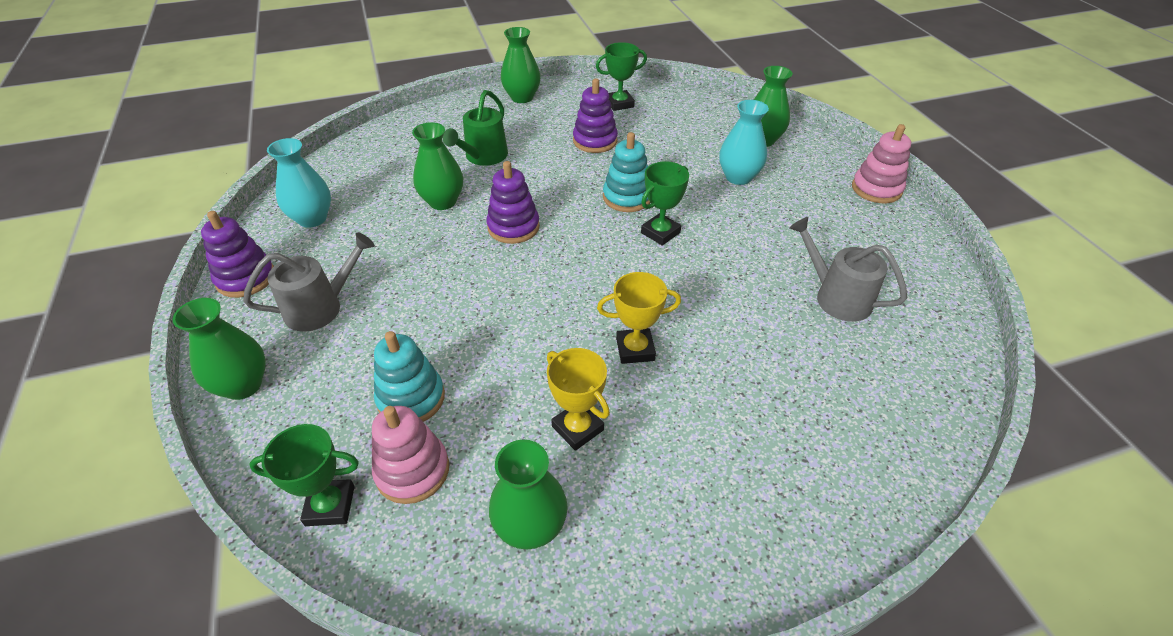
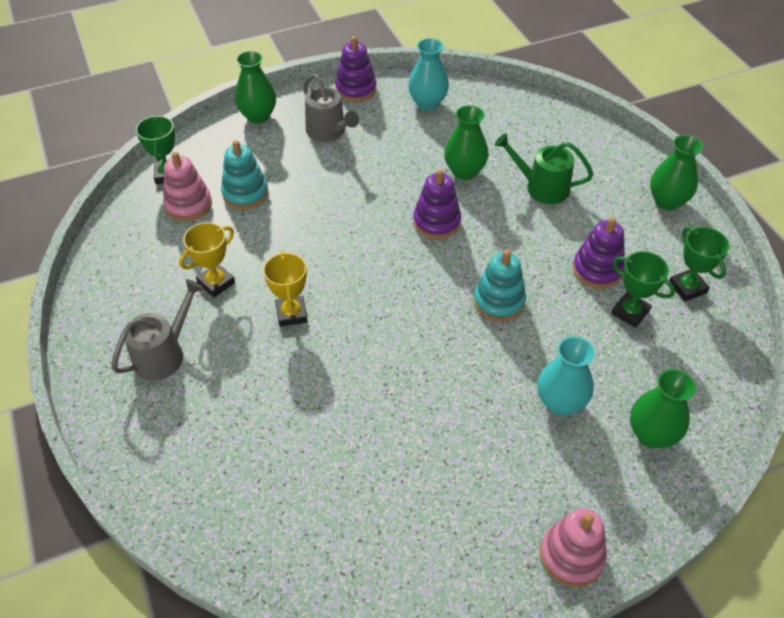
camera: 85 degrees right, 5 degrees up
green vase [489,440,568,549] -> none
green trophy [641,161,689,246] -> green trophy moved to [611,251,675,328]
grey watering can [789,217,907,322] -> grey watering can moved to [111,279,204,380]

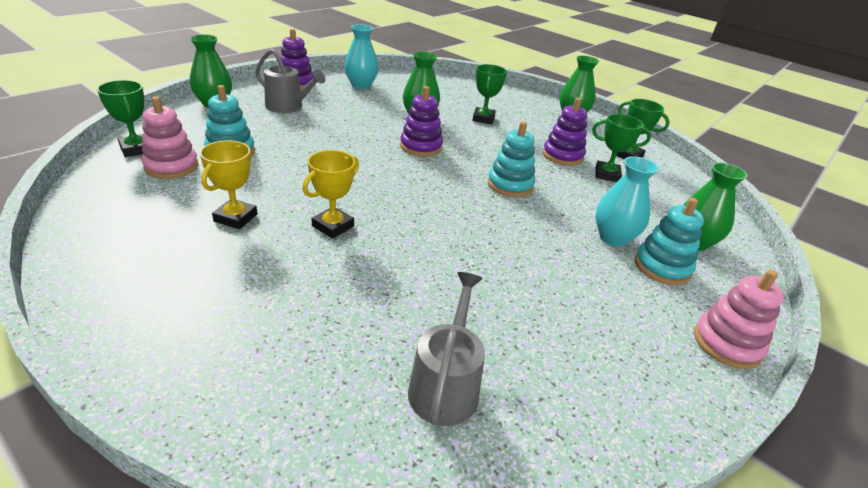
camera: 30 degrees left, 15 degrees down
grey watering can [111,279,204,380] -> grey watering can moved to [408,272,485,426]
yellow trophy [263,251,308,327] -> yellow trophy turned 75 degrees clockwise [303,150,359,239]
green watering can [495,133,593,204] -> green trophy [472,64,507,124]
none -> turquoise stacking toy [635,198,704,285]

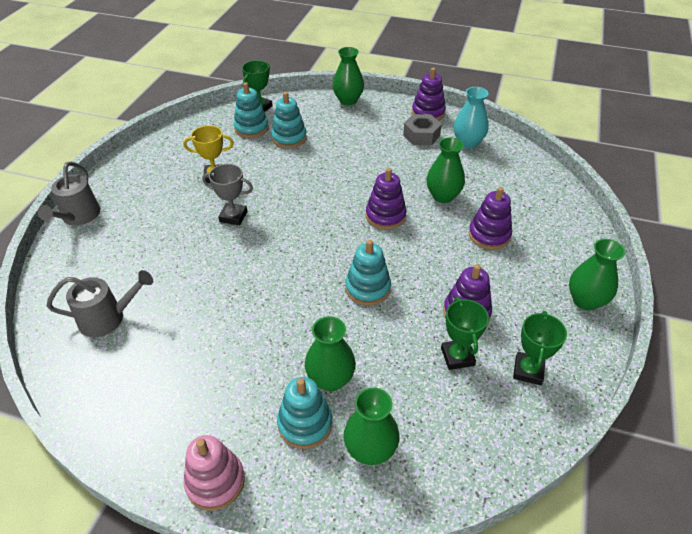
camera: 70 degrees right, 10 degrees up
pink stacking toy [142,96,198,179] -> turquoise stacking toy [233,82,269,138]
grey watering can [255,49,325,113] -> grey watering can moved to [37,162,100,225]
yellow trophy [303,150,359,239] -> grey trophy [202,164,253,225]
green trophy [472,64,507,124] -> purple stacking toy [469,187,512,250]
turquoise vase [595,156,659,246] -> green vase [305,316,356,391]
none -> grey nut [403,114,442,145]

